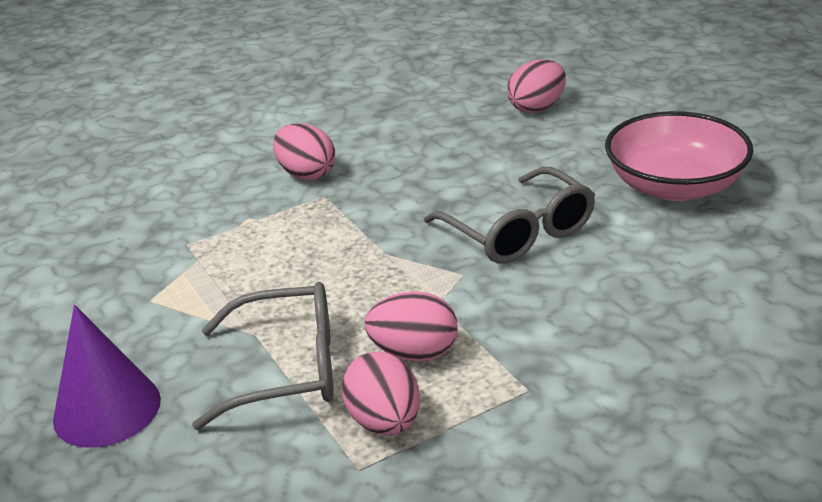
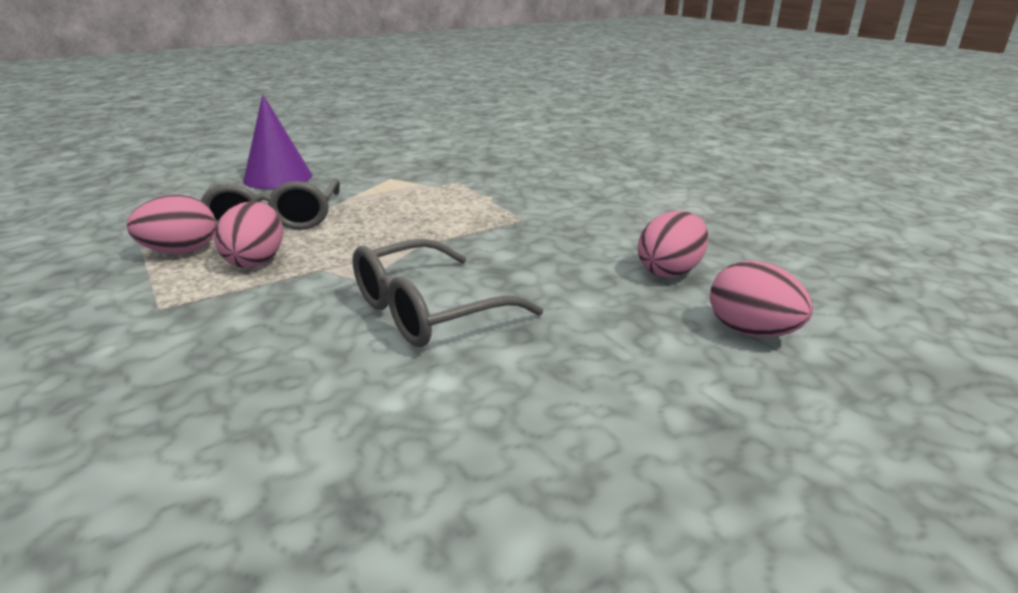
camera: 85 degrees right, 5 degrees down
pink egg [273,123,335,180] -> pink egg moved to [638,211,709,277]
pink bowl [605,111,753,201] -> none

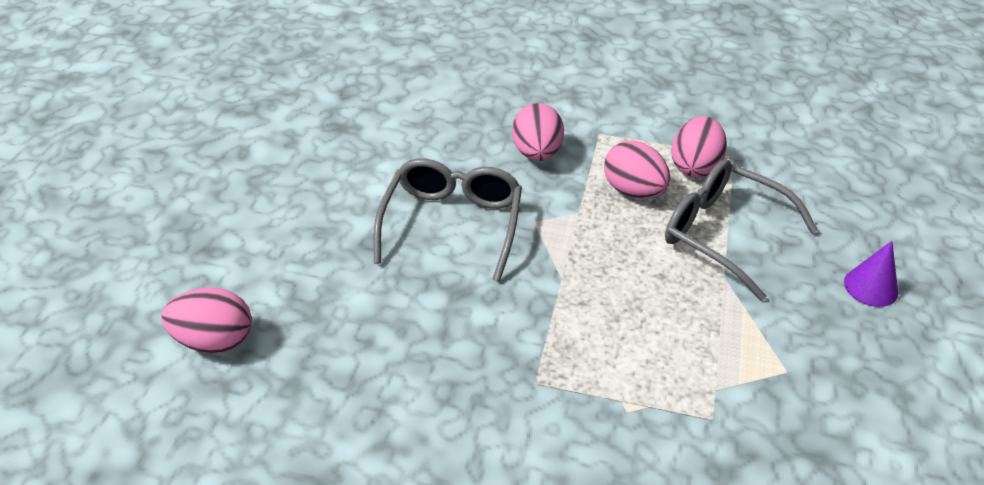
camera: 135 degrees right, 15 degrees up
purple cone [243,94,312,189] -> purple cone [844,241,898,307], size x0.59
pink egg [638,211,709,277] -> pink egg moved to [512,103,564,161]

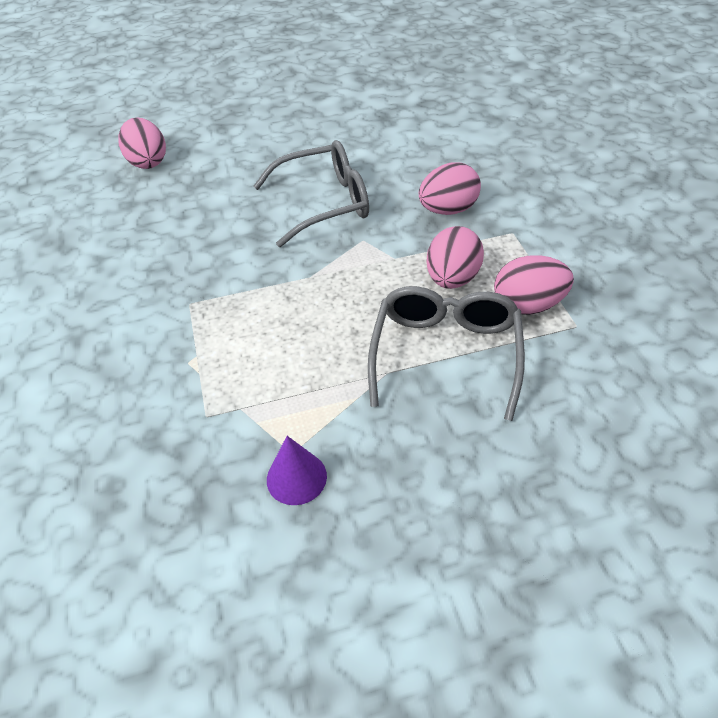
camera: 65 degrees right, 5 degrees up
purple cone [844,241,898,307] -> purple cone moved to [267,436,327,505]

